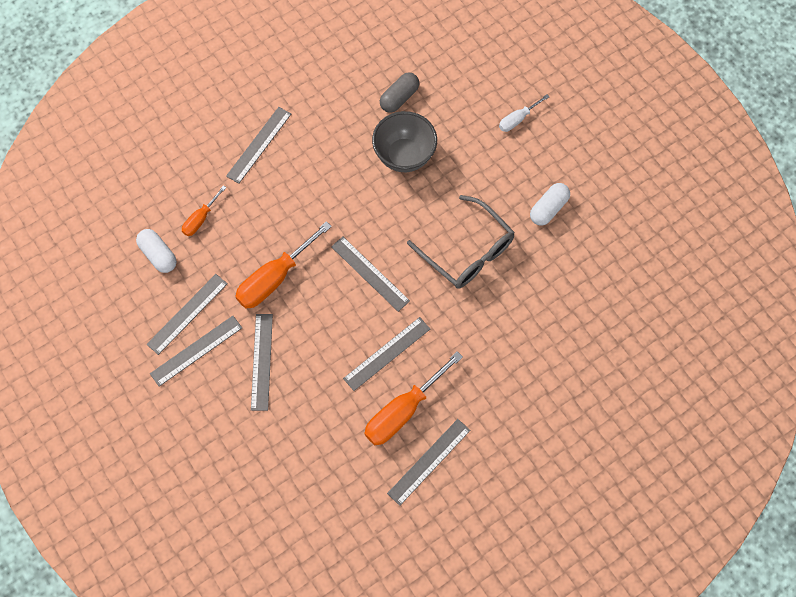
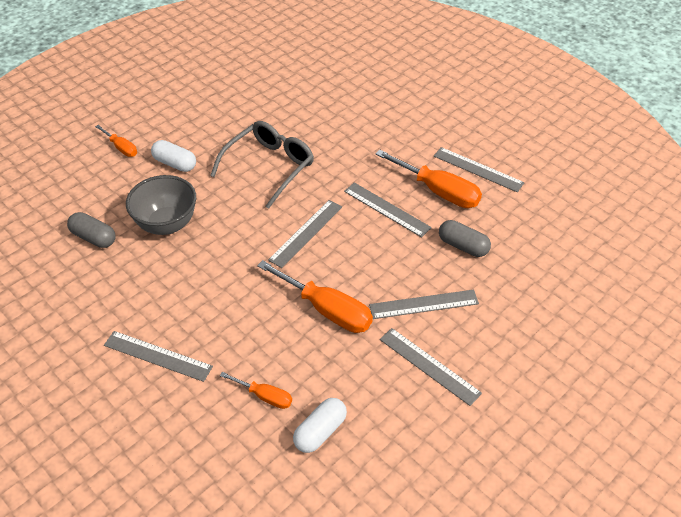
camera: 100 degrees left, 20 degrees down
grey ruler [146,274,228,355] -> none
white screwdriver [499,94,549,132] -> orange screwdriver [95,125,137,157]
white capsule [530,183,570,225] -> white capsule moved to [151,140,196,172]
none -> grey capsule [439,220,491,257]

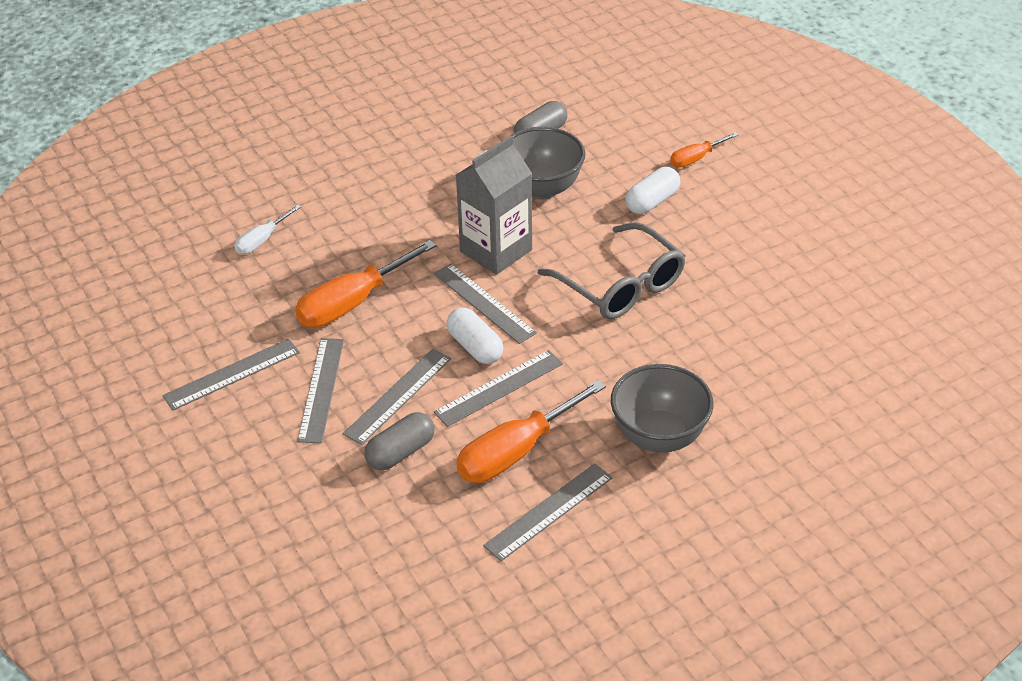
camera: 105 degrees right, 5 degrees down
grey ruler [104,331,213,382] -> grey ruler moved to [343,349,451,445]
orange screwdriver [220,372,292,409] -> white screwdriver [234,204,301,254]
white capsule [293,398,347,453] -> white capsule moved to [447,307,504,364]
none -> grey carton [456,136,532,275]
none -> grey bowl [611,364,714,453]

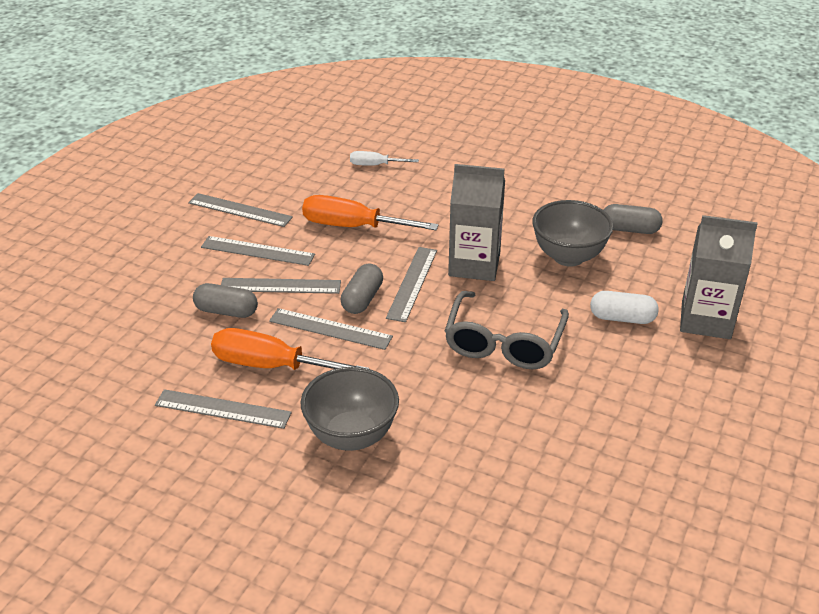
camera: 55 degrees right, 5 degrees down
grey ruler [297,338,344,443] -> grey ruler turned 45 degrees clockwise [201,236,315,266]
white capsule [447,307,504,364] -> grey capsule [341,263,383,314]
orange screwdriver [670,132,739,168] -> grey carton [680,215,757,339]

